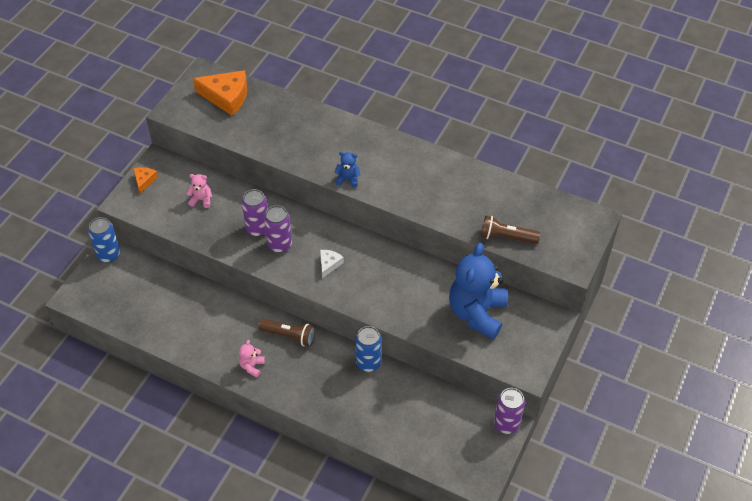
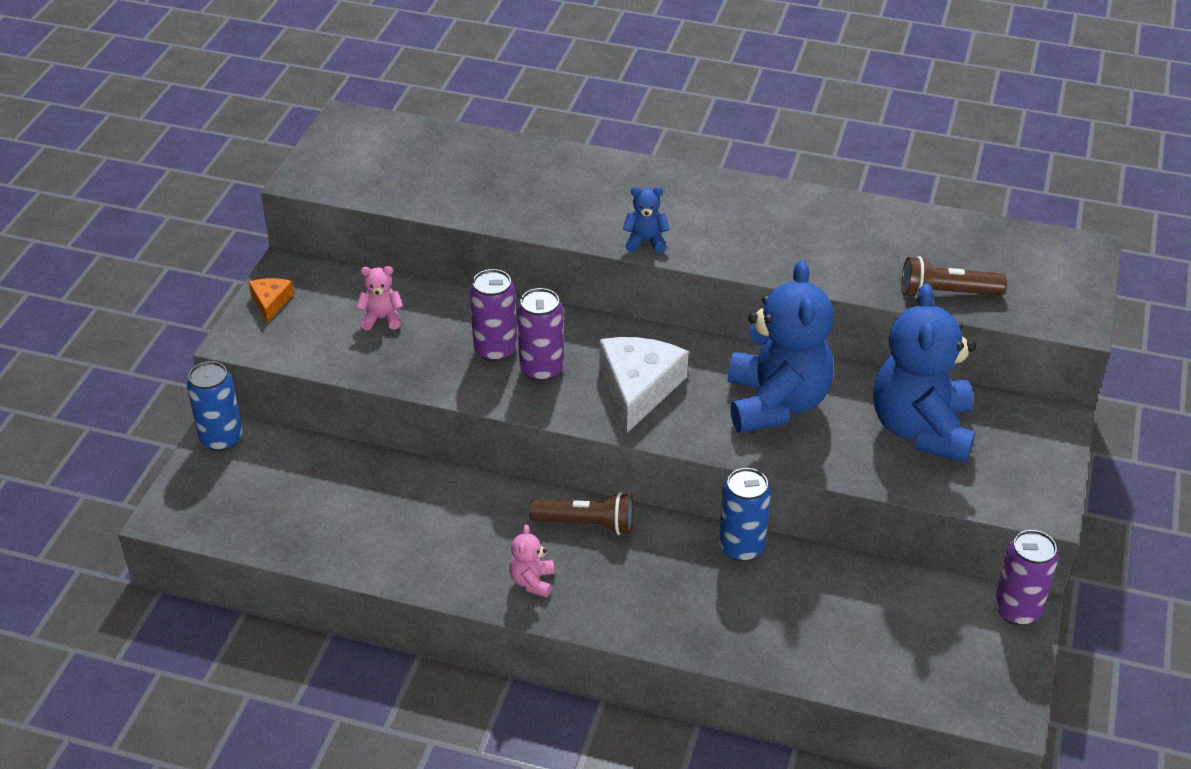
camera: 10 degrees left, 10 degrees down
orange cheese [193,70,247,116] -> none
white cheese [320,250,344,278] -> white cheese [599,337,689,433], size x1.97
none -> blue teddy bear [728,260,834,433]

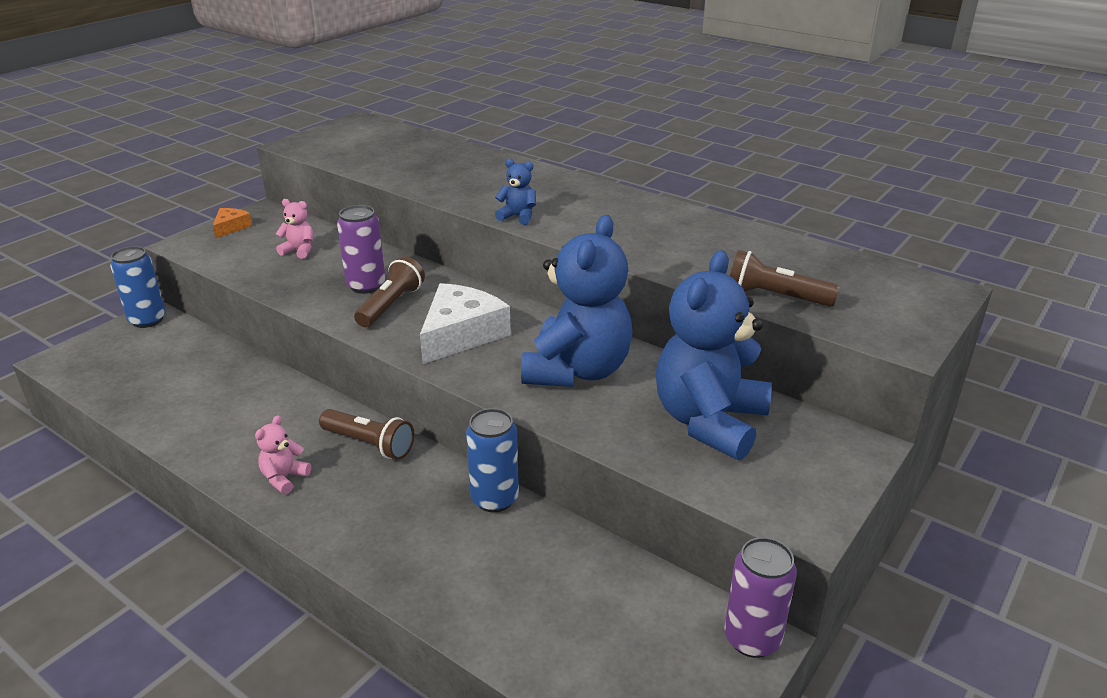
camera: 20 degrees right, 10 degrees down
purple can [517,288,564,381] -> brown flashlight [354,256,425,327]

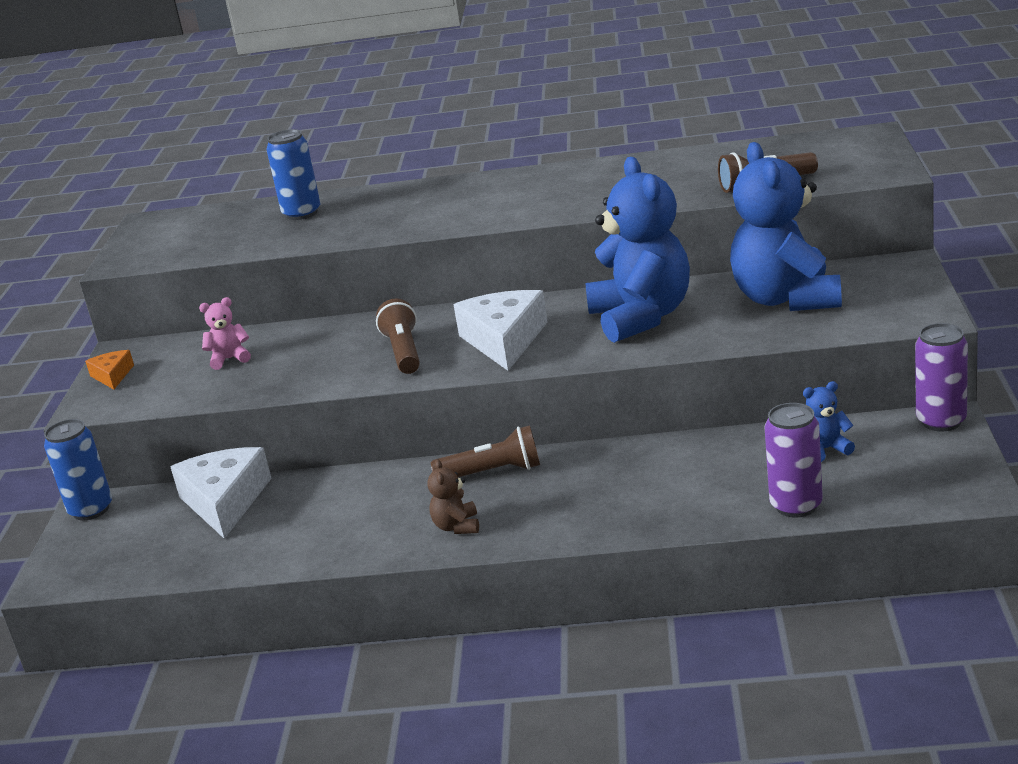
camera: 30 degrees left, 5 degrees down
pink teddy bear [255,415,311,494] -> brown teddy bear [428,459,479,534]
purple can [337,205,386,294] -> purple can moved to [764,403,823,518]
blue can [466,408,519,512] -> blue can moved to [266,129,320,220]
blue teddy bear [495,159,536,225] -> blue teddy bear moved to [803,381,855,462]
none -> white cheese [171,447,272,539]

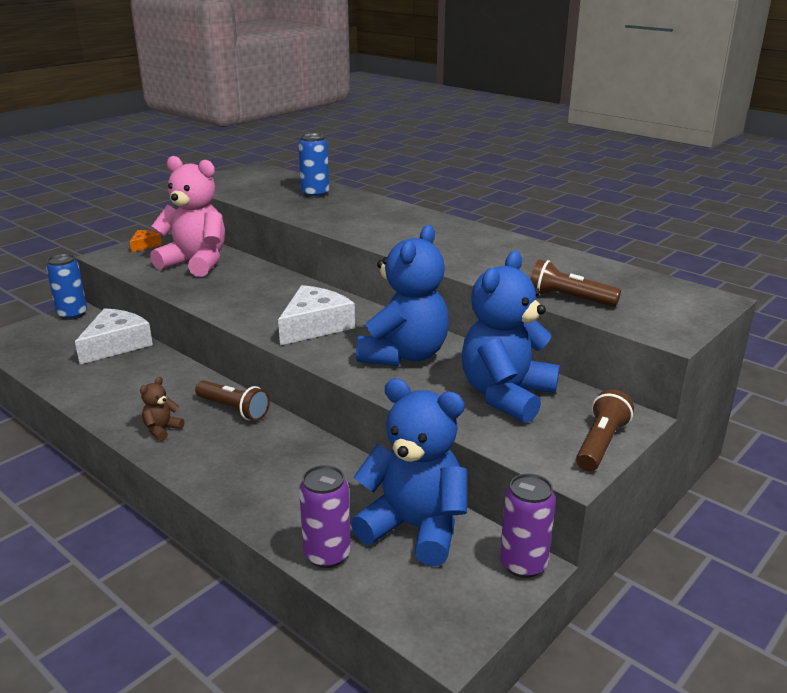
camera: 35 degrees right, 0 degrees up
pink teddy bear [199,297,251,370] -> pink teddy bear [150,156,225,277], size x2.41
brown flashlight [376,299,420,374] -> brown flashlight moved to [576,389,634,471]
blue teddy bear [803,381,855,462] -> blue teddy bear [351,378,467,566], size x2.41

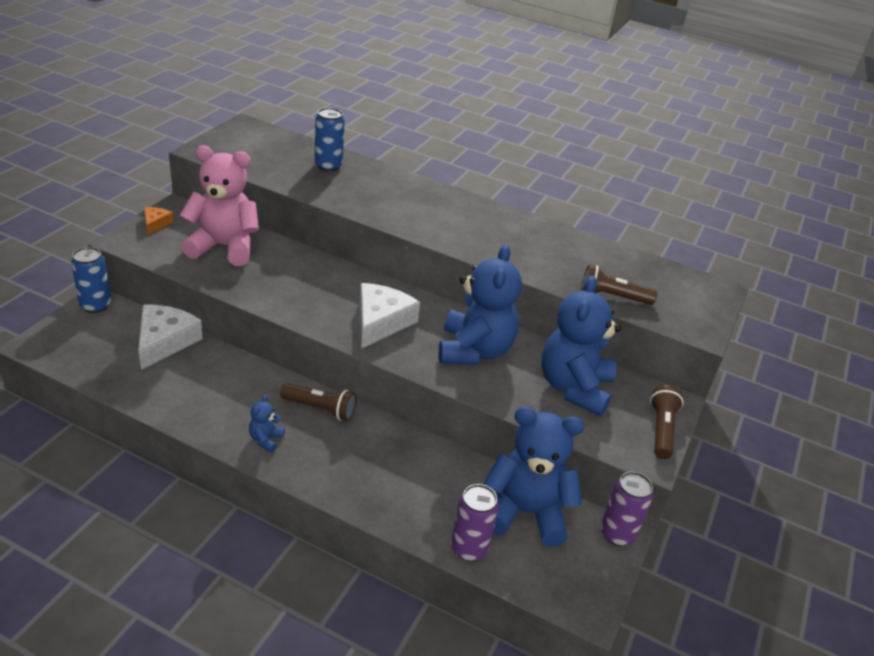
camera: 20 degrees left, 10 degrees up
brown teddy bear [140,377,184,441] -> blue teddy bear [249,395,285,452]

